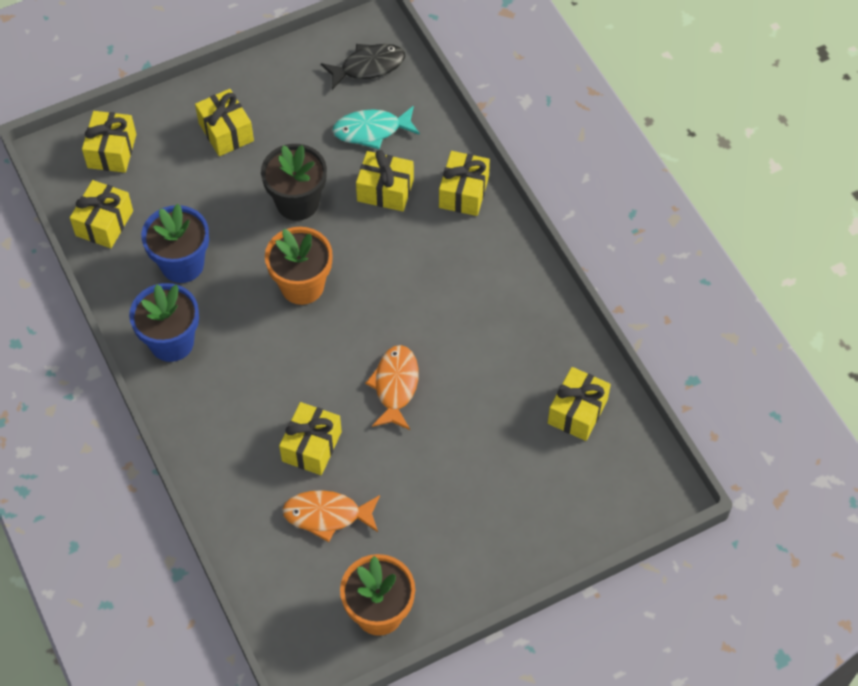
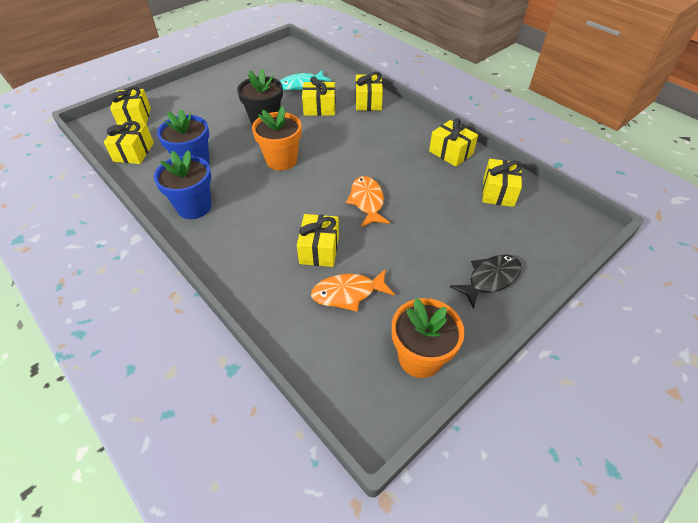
camera: 15 degrees left, 10 degrees down
yellow gift [195,89,254,156] -> yellow gift moved to [429,118,478,167]
black fish [321,44,405,90] -> black fish moved to [450,254,522,309]

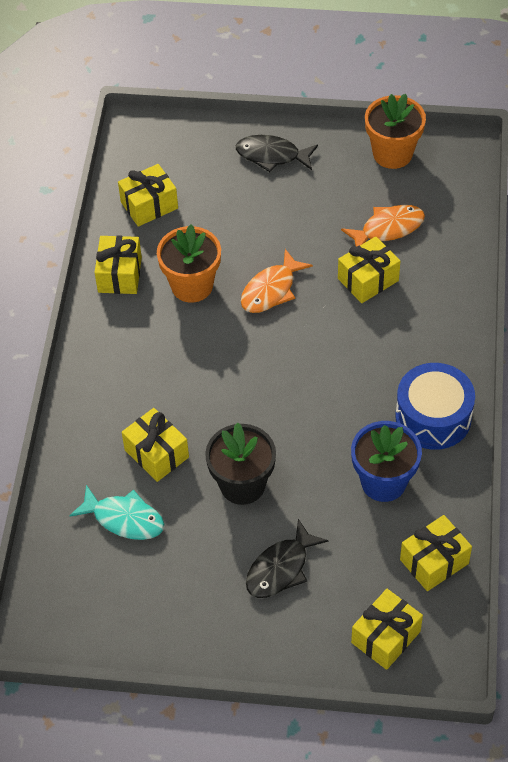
camera: 130 degrees left, 5 degrees up
blue flower pot [154,150,211,219] -> blue drum [395,363,475,450]
orange flower pot [252,106,302,171] -> orange flower pot moved to [157,225,221,303]
orange fish [311,270,395,312] -> orange fish turned 60 degrees counterclockwise [341,205,425,246]
yellow gift [355,72,383,111] -> none
none -> black fish [246,519,328,598]

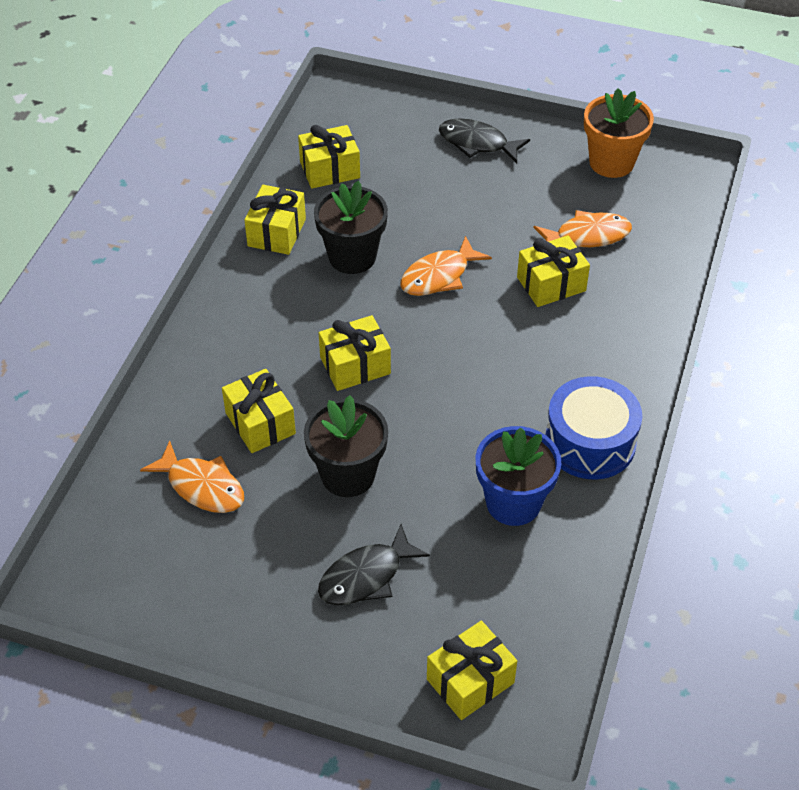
camera: 10 degrees right, 5 degrees down
turquoise fish [69,485,164,540] -> orange fish [140,440,244,513]
orange flower pot [157,225,221,303] -> black flower pot [314,181,388,274]
yellow gift [400,515,472,591] -> yellow gift moved to [319,315,391,391]

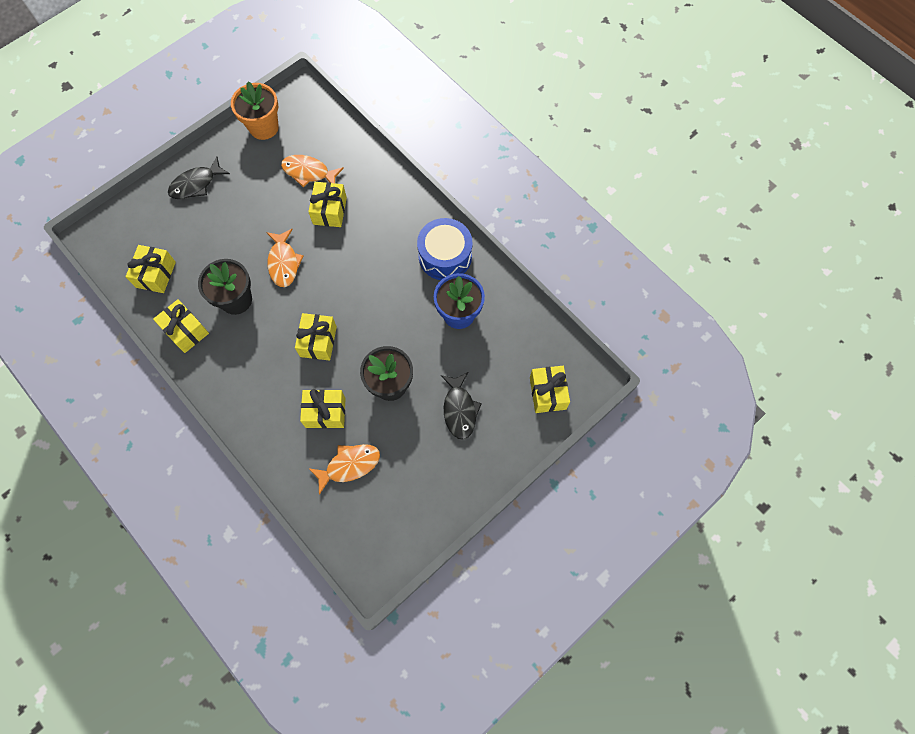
camera: 60 degrees left, 20 degrees up
orange fish [533,210,632,247] -> orange fish turned 90 degrees counterclockwise [281,155,344,187]

